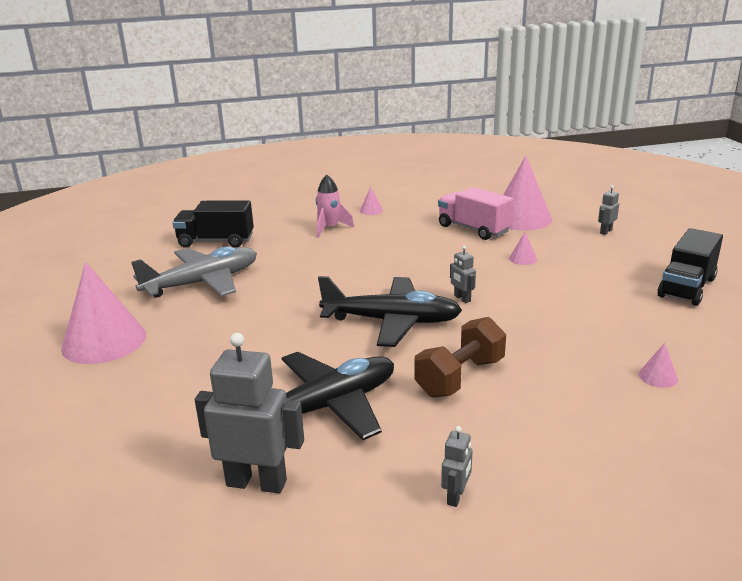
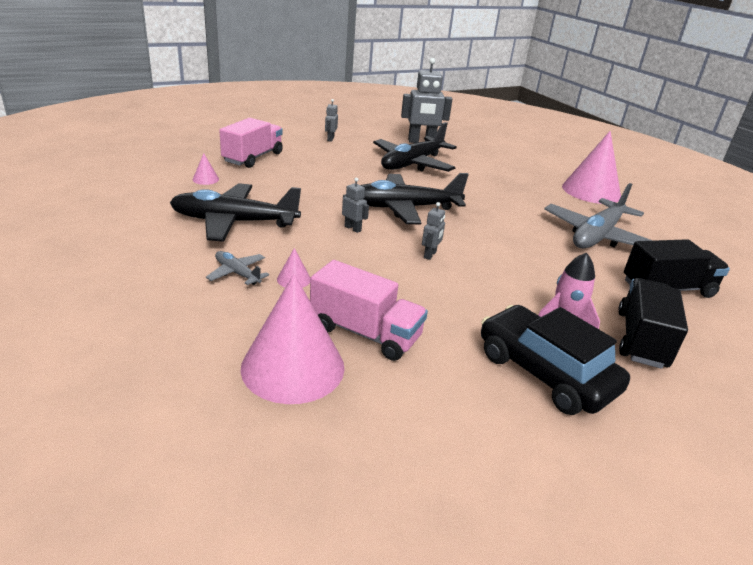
camera: 160 degrees right, 5 degrees up
pink cone [360,187,383,215] -> black car [481,305,630,415]
brown dumbbell [414,317,506,398] -> none
grey robot [598,185,619,235] -> grey robot moved to [422,202,445,260]
black truck [657,228,723,306] -> black truck moved to [618,278,688,369]
none -> black plane [170,183,301,242]
none -> grey plane [206,251,269,285]
none -> pink truck [219,118,283,168]

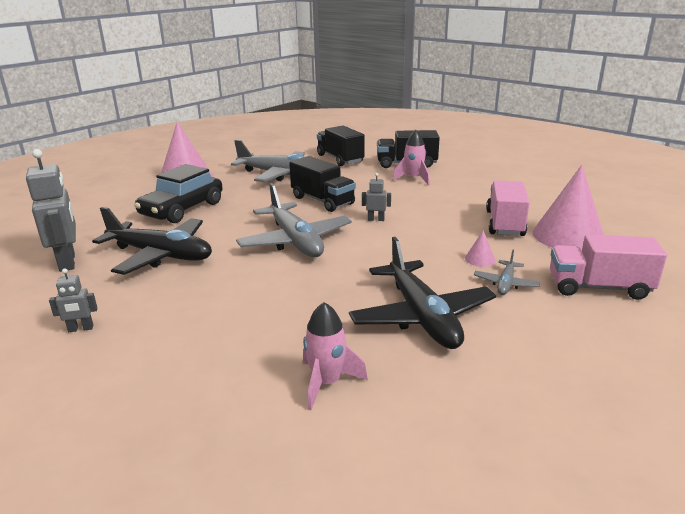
camera: 105 degrees left, 5 degrees down
pink cone [192,153,219,185] -> pink rocket [303,302,368,410]
pink truck [219,118,283,168] -> pink truck moved to [550,234,667,300]
grey robot [342,178,369,233] -> none
black plane [361,173,469,224] -> grey plane [236,183,352,257]
black car [481,305,630,415] -> black car moved to [134,164,223,223]
none -> black truck [289,156,356,212]

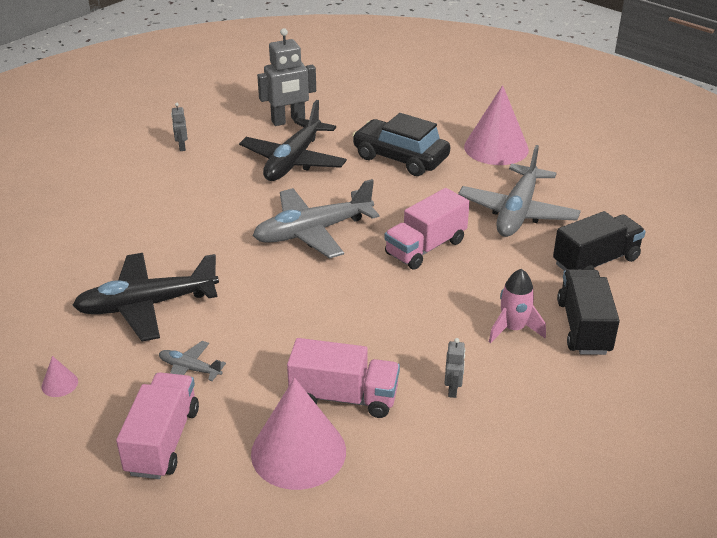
camera: 90 degrees right, 10 degrees up
black truck [289,156,356,212] -> pink truck [384,188,470,270]
pink rocket [303,302,368,410] -> none
grey robot [362,173,391,221] -> grey robot moved to [444,338,465,398]
pink cone [465,230,495,267] -> pink cone moved to [42,356,78,397]

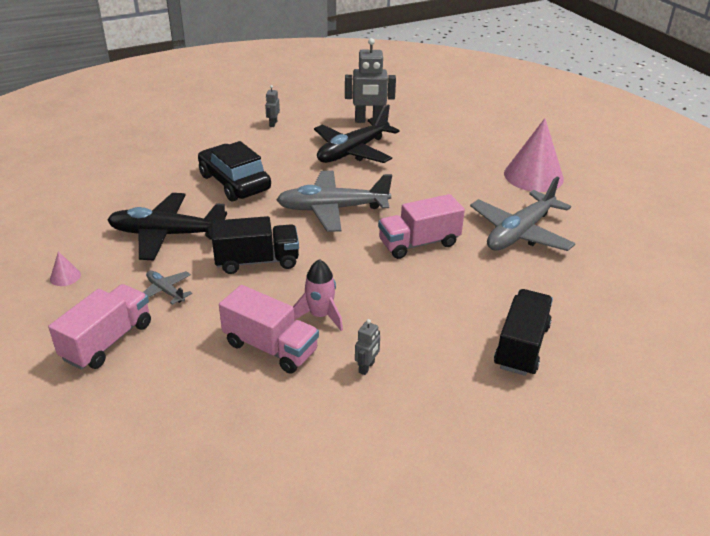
camera: 20 degrees right, 0 degrees up
pink cone [251,378,346,490] -> none
black car [352,113,450,176] -> black car moved to [198,141,271,201]
pink rocket [489,269,546,343] -> pink rocket moved to [293,259,343,331]
black truck [553,211,646,271] -> black truck moved to [211,216,299,274]

